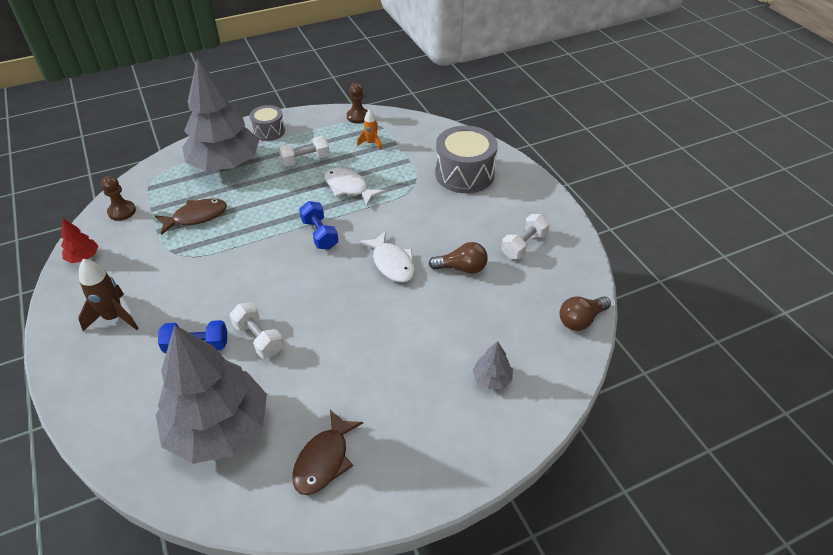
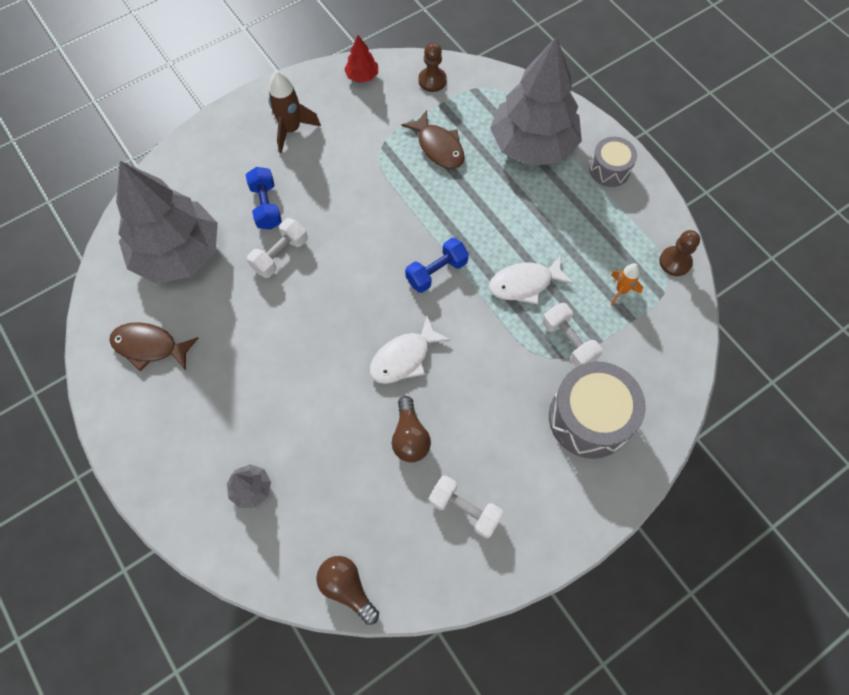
camera: 80 degrees right, 20 degrees up
white dumbbell [278,136,330,166] -> white dumbbell moved to [542,303,603,367]
white fish [324,168,385,206] -> white fish turned 135 degrees counterclockwise [489,255,574,304]

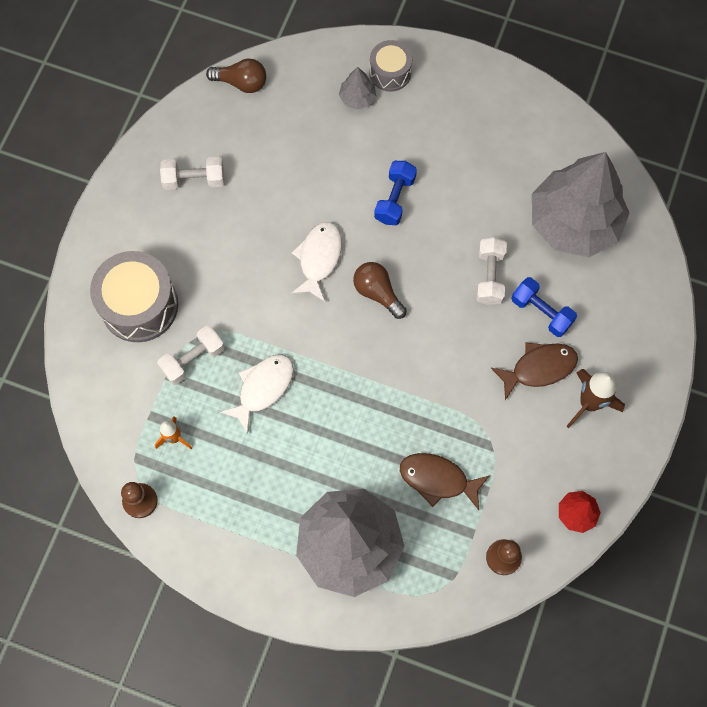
camera: 145 degrees right, 5 degrees up
brown fish [109,322,198,371] -> brown fish moved to [491,342,578,400]
brown light bulb [392,396,431,462] -> brown light bulb moved to [353,262,407,319]
blue dumbbell [405,238,469,293] -> blue dumbbell moved to [374,161,417,225]
white dumbbell [542,303,603,367] -> white dumbbell turned 60 degrees counterclockwise [157,326,225,385]
grey drum [589,137,637,187] -> grey drum moved to [369,40,412,92]

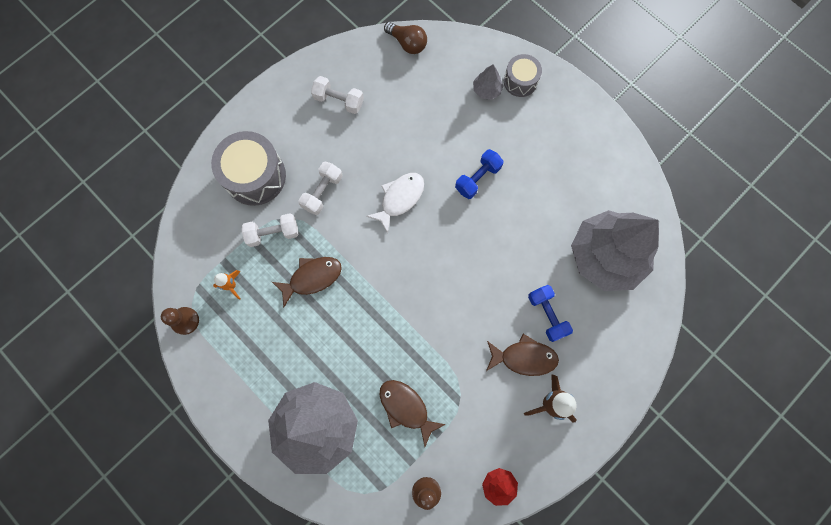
camera: 25 degrees right, 5 degrees up
white fish [220,355,294,434] -> brown fish [272,257,342,308]
brown light bulb [353,262,407,319] -> none
white dumbbell [476,237,507,305] -> white dumbbell moved to [298,161,343,215]

